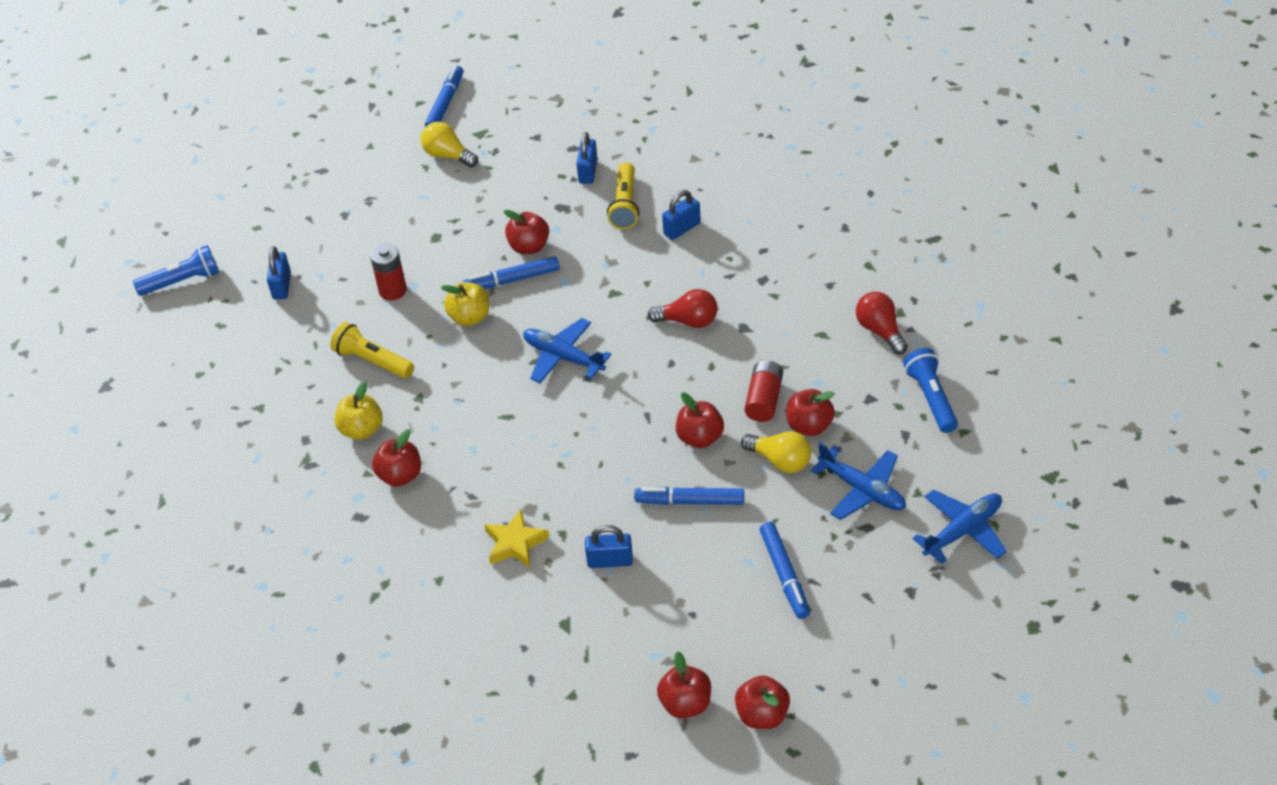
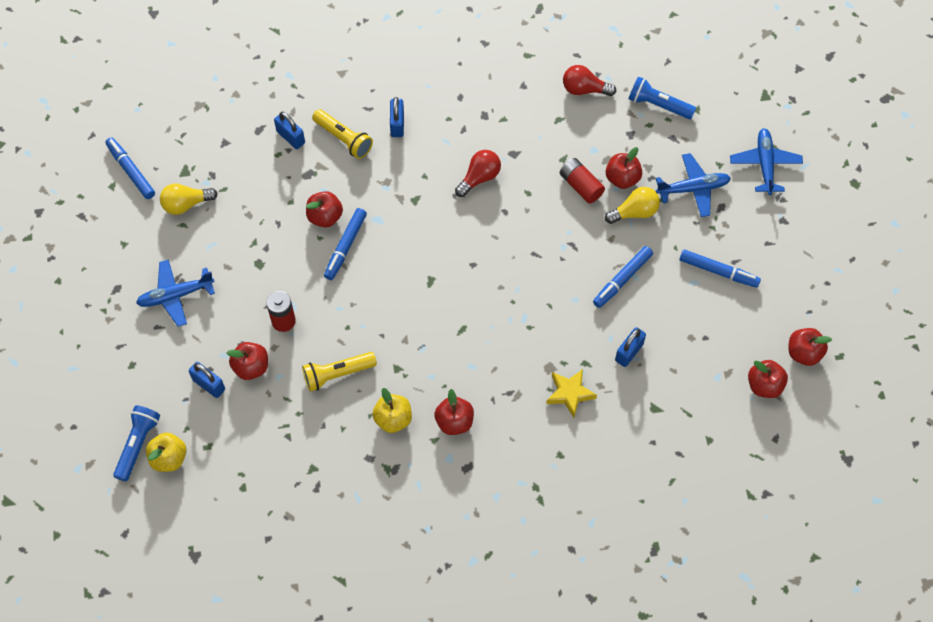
camera: 55 degrees left, 15 degrees up
yellow apple [441,282,489,326] -> yellow apple moved to [146,432,187,472]
blue plane [523,318,611,383] -> blue plane moved to [136,259,215,327]
red apple [676,393,724,448] -> red apple moved to [227,342,268,380]

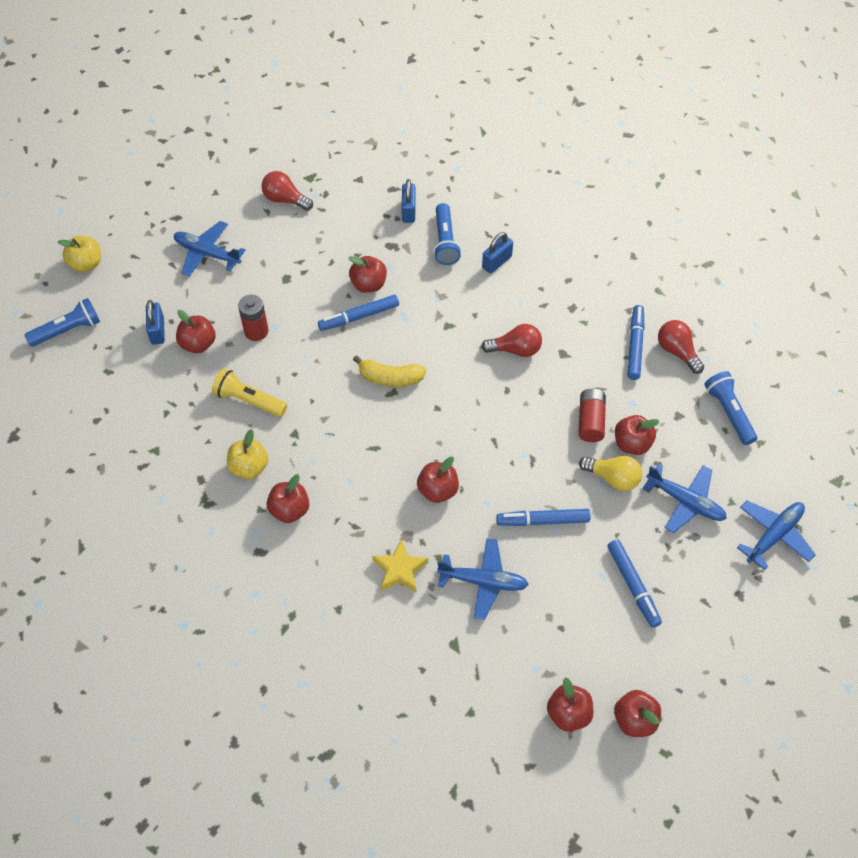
camera: 45 degrees right, 5 degrees down
blue marker [105,137,155,199] -> blue marker moved to [628,305,645,380]
yellow apple [146,432,187,472] -> yellow apple moved to [58,236,101,272]
yellow light bulb [160,183,218,215] -> red light bulb [261,171,313,211]
yellow flashlight [312,109,373,159] -> blue flashlight [433,203,461,265]
blue padlock [615,327,646,367] -> blue plane [437,538,529,620]
none -> yellow banana [353,356,426,387]
none -> red apple [417,457,459,503]

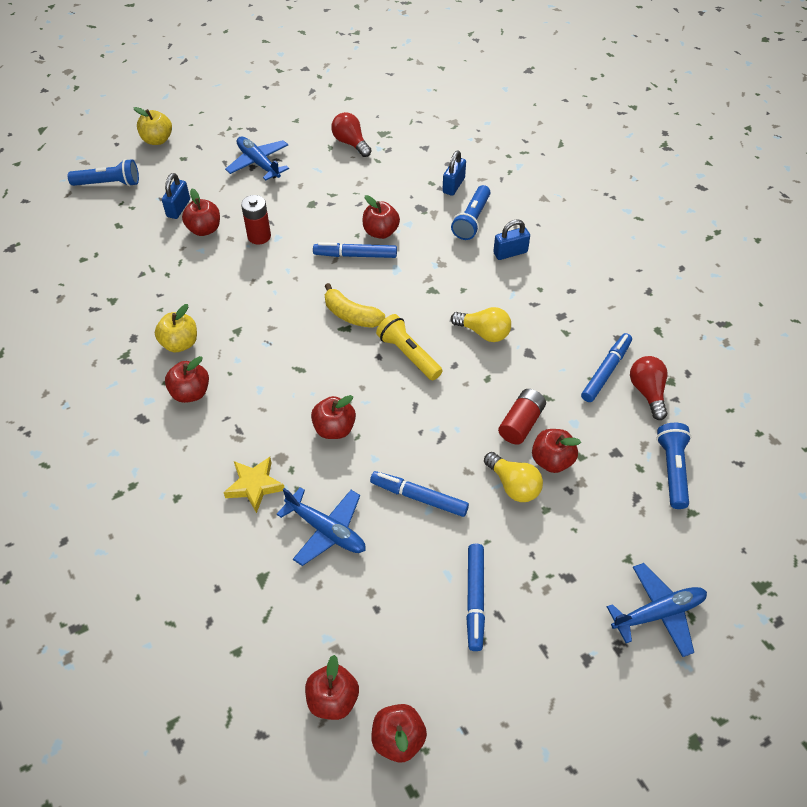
camera: 25 degrees right, 5 degrees down
yellow flashlight [212,368,287,417] -> yellow flashlight moved to [376,314,442,380]
red light bulb [481,324,542,357] -> yellow light bulb [451,307,511,342]
blue plane [642,464,727,533] -> none

